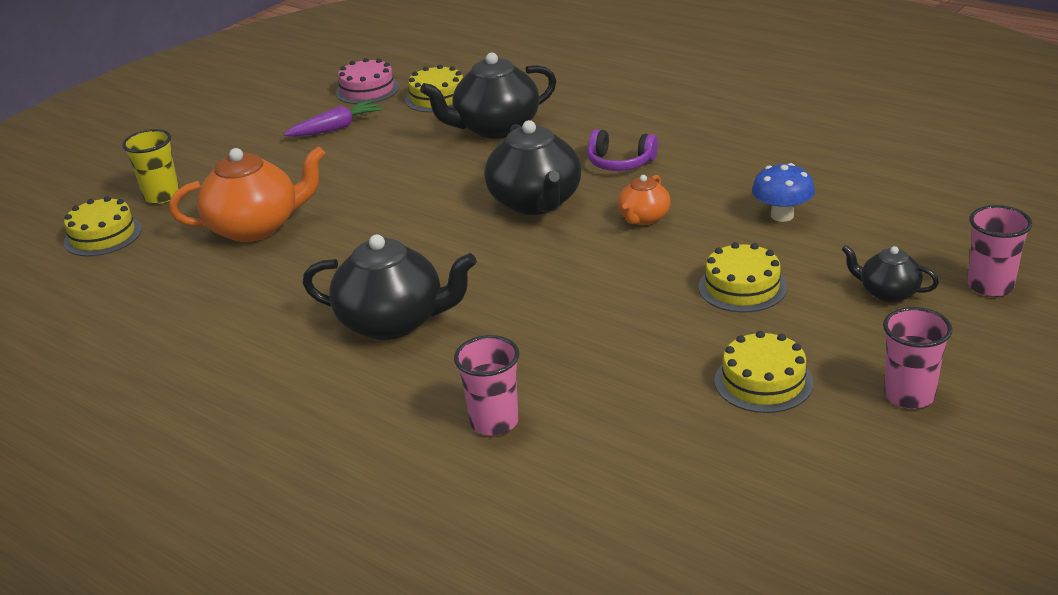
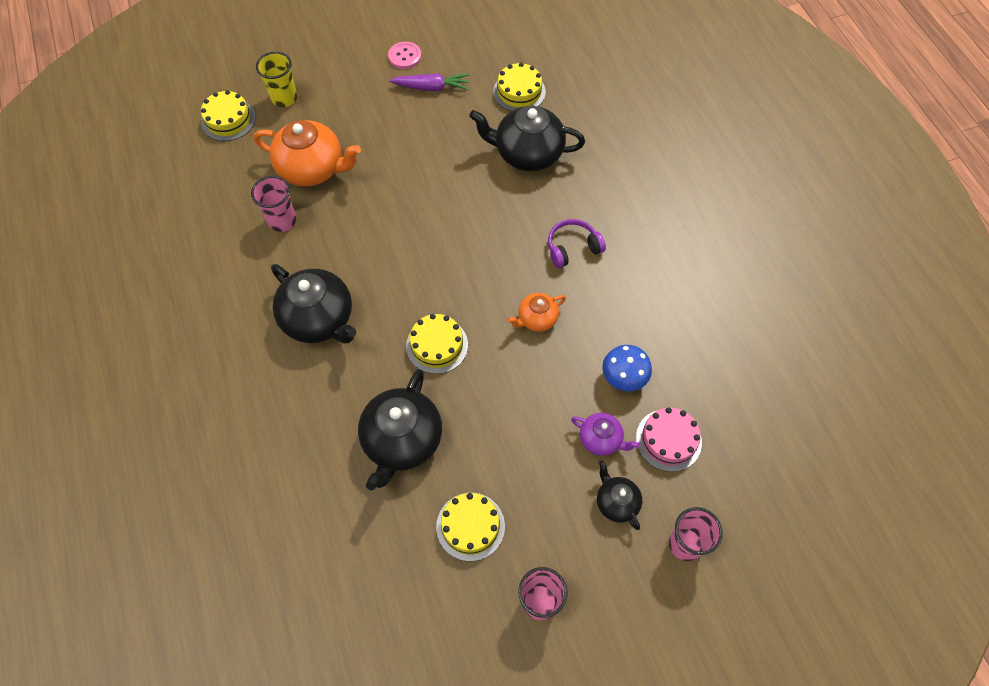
camera: 30 degrees right, 30 degrees up
pink cake [336,58,400,104] -> pink cake moved to [636,407,702,472]
pink cup [454,335,519,436] -> pink cup moved to [251,176,296,232]
black teapot [484,120,581,215] -> black teapot moved to [358,369,442,491]
purple headphones [587,129,658,171] -> purple headphones turned 105 degrees clockwise [548,219,606,268]
yellow cake [698,242,787,313] -> yellow cake moved to [406,314,468,374]
none -> pink button [388,42,422,69]
none -> purple teapot [571,413,640,456]

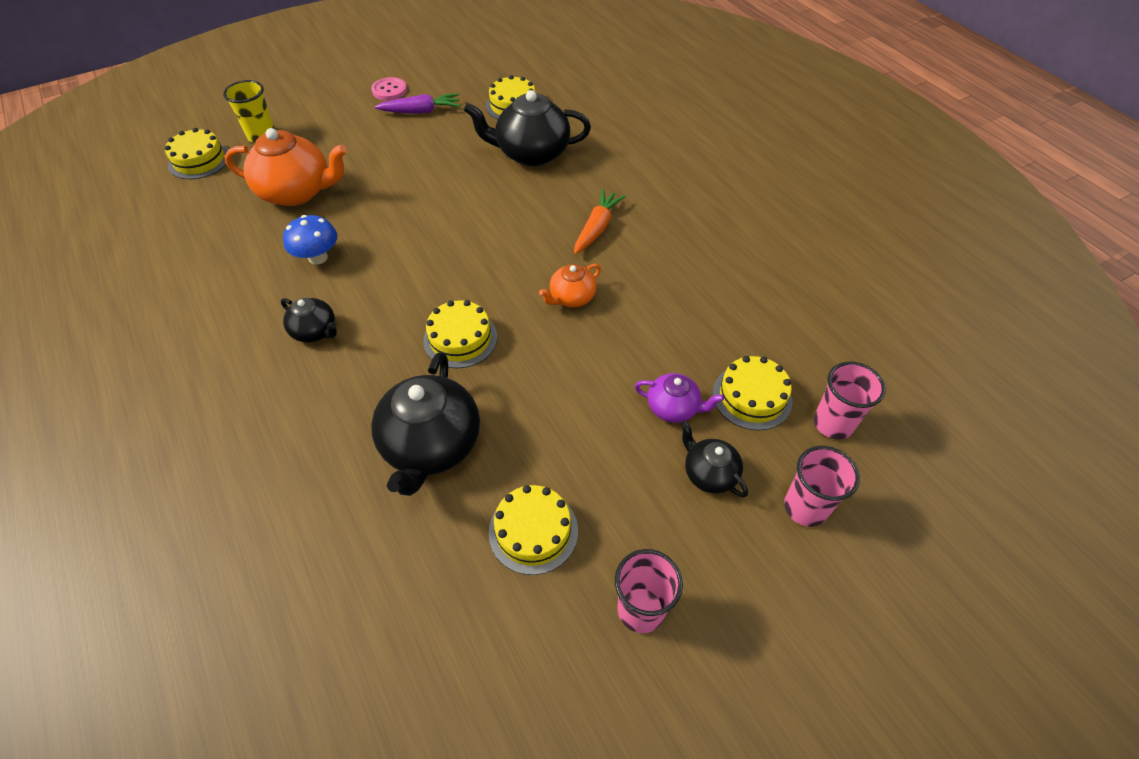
camera: 10 degrees left, 10 degrees down
pink cup [251,176,296,232] -> pink cup moved to [814,361,886,440]
black teapot [271,264,357,344] -> black teapot [281,298,337,342], size x0.53
purple headphones [548,219,606,268] -> orange carrot [574,189,626,254]
blue mushroom [602,345,652,391] -> blue mushroom moved to [283,215,337,265]
pink cake [636,407,702,472] -> yellow cake [713,356,792,431]

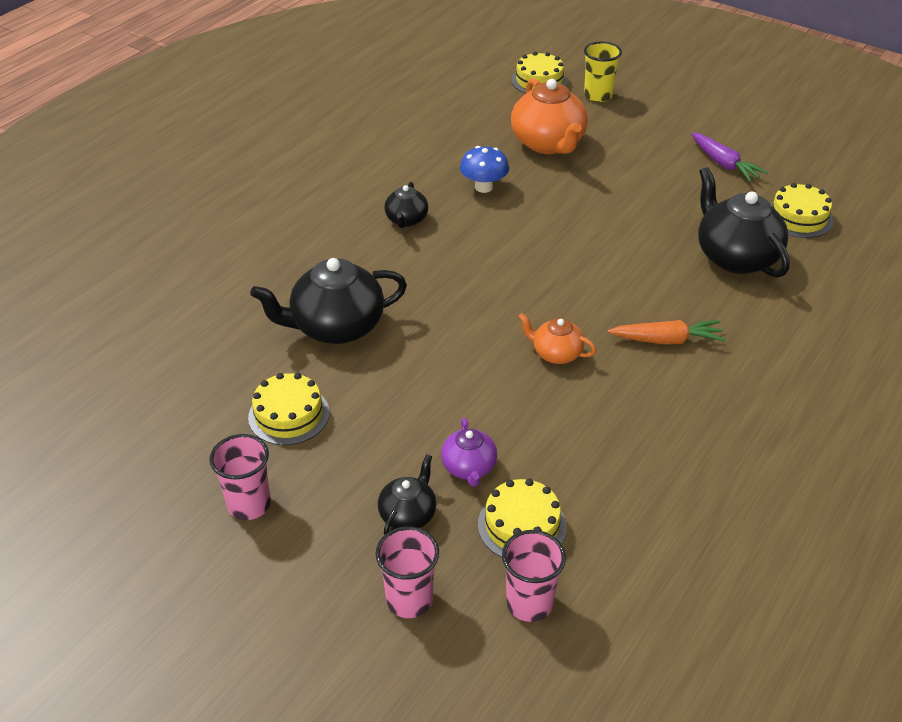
camera: 65 degrees right, 10 degrees down
pink button [371,77,407,100] -> none
yellow cake [423,300,497,368] -> none

